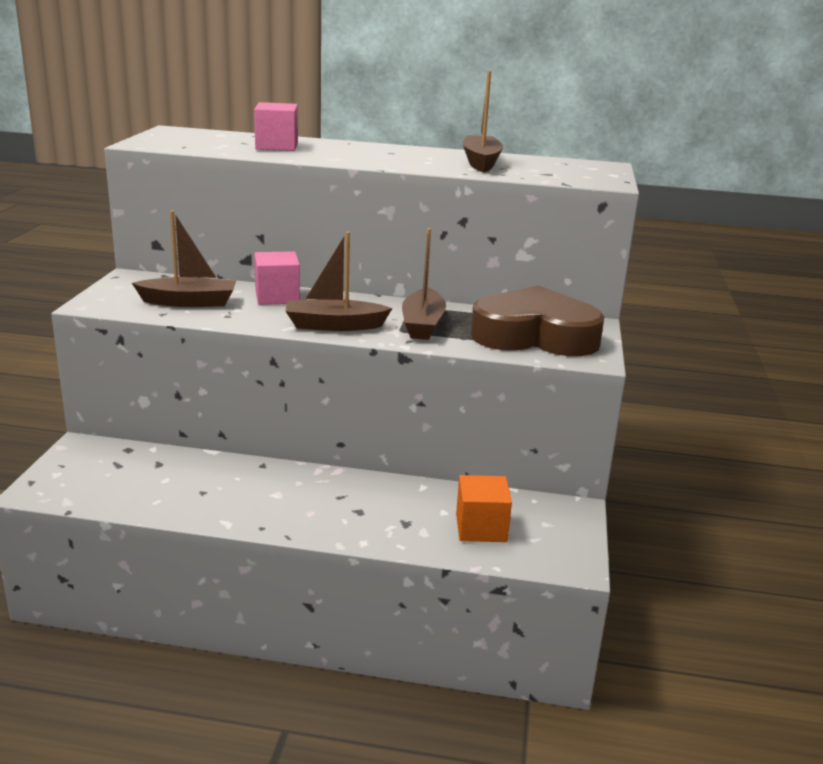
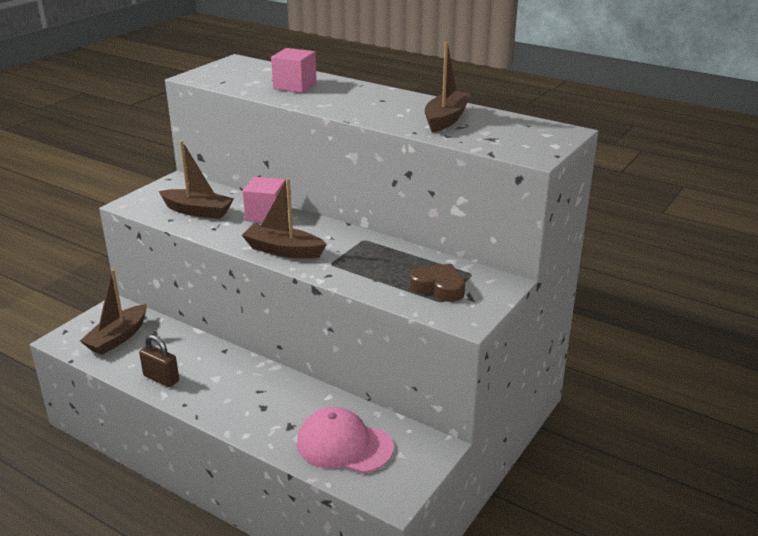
camera: 25 degrees right, 5 degrees up
brown boat [402,228,446,340] -> brown boat moved to [80,269,147,355]
orange cube [456,475,512,542] -> pink cap [297,407,394,473]
brown heart [471,286,604,356] -> brown heart [410,264,465,302], size x0.50
none -> brown padlock [139,335,179,387]

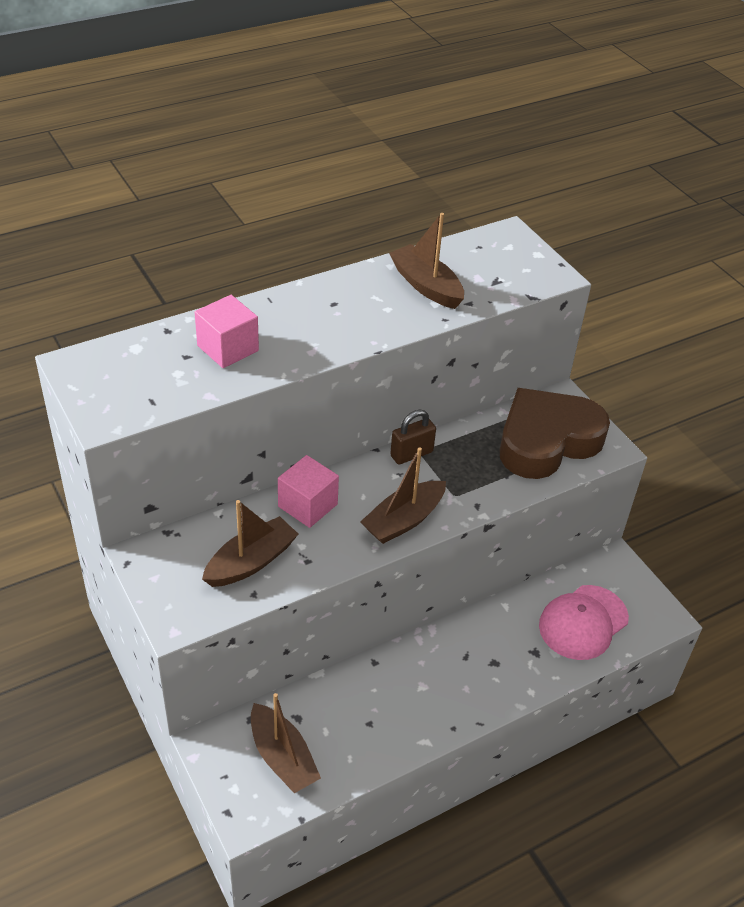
camera: 65 degrees left, 15 degrees up
brown padlock [139,335,179,387] -> brown padlock moved to [390,410,436,464]
brown heart [410,264,465,302] -> brown heart [500,388,610,479], size x1.98

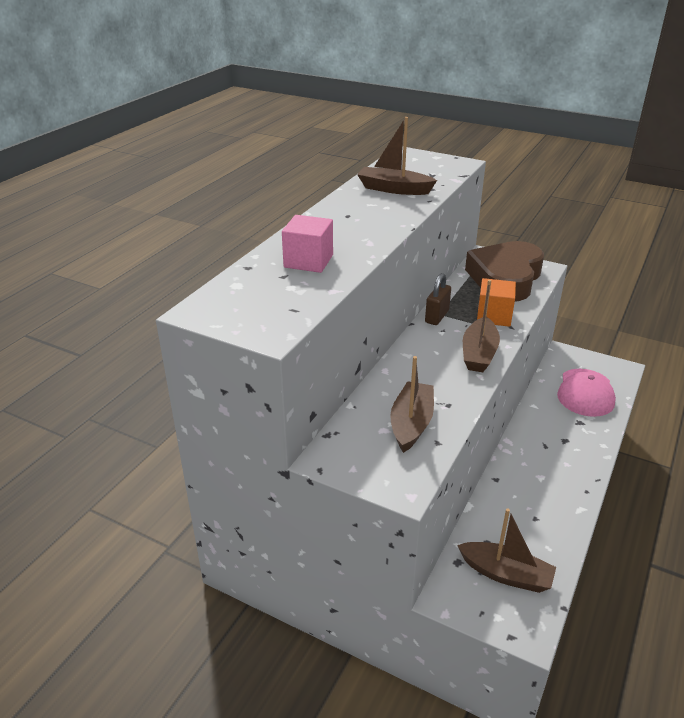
camera: 30 degrees left, 10 degrees down
pink cube [278,455,339,528] -> none
none -> orange cube [477,278,516,327]

